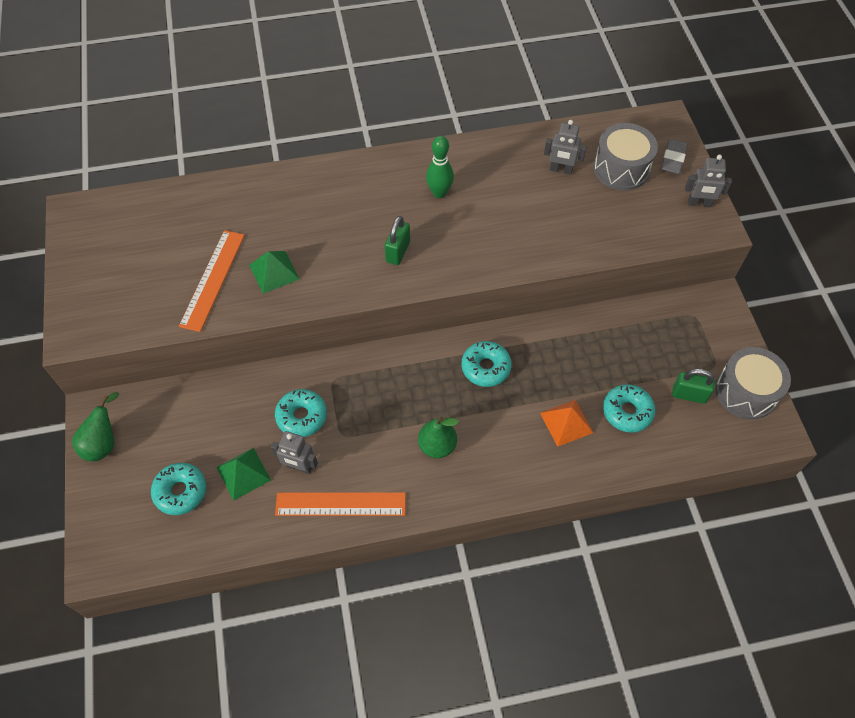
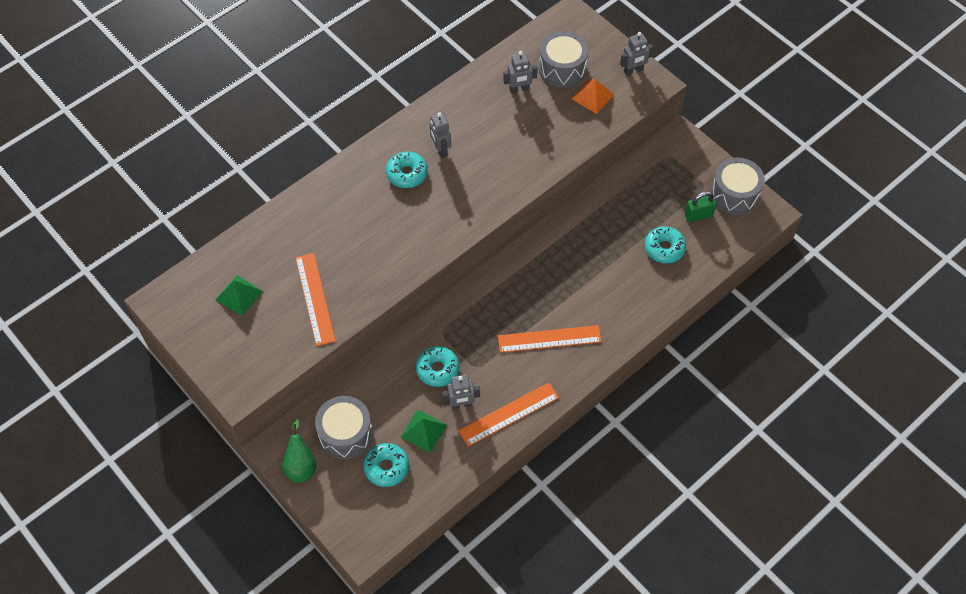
camera: 30 degrees left, 0 degrees up
green pyramid [249,251,299,294] -> green pyramid moved to [215,275,263,316]
green padlock [385,216,410,265] -> none
green pear [418,417,459,458] -> orange ruler [498,325,602,353]
green bowling pin [426,136,454,198] -> grey robot [430,112,451,158]
turquoise donut [461,341,512,387] -> turquoise donut moved to [386,152,428,188]
orange pyramid [540,400,593,447] -> orange pyramid moved to [572,79,614,114]
grey eraser [661,139,688,174] -> none
none -> grey drum [315,396,373,459]

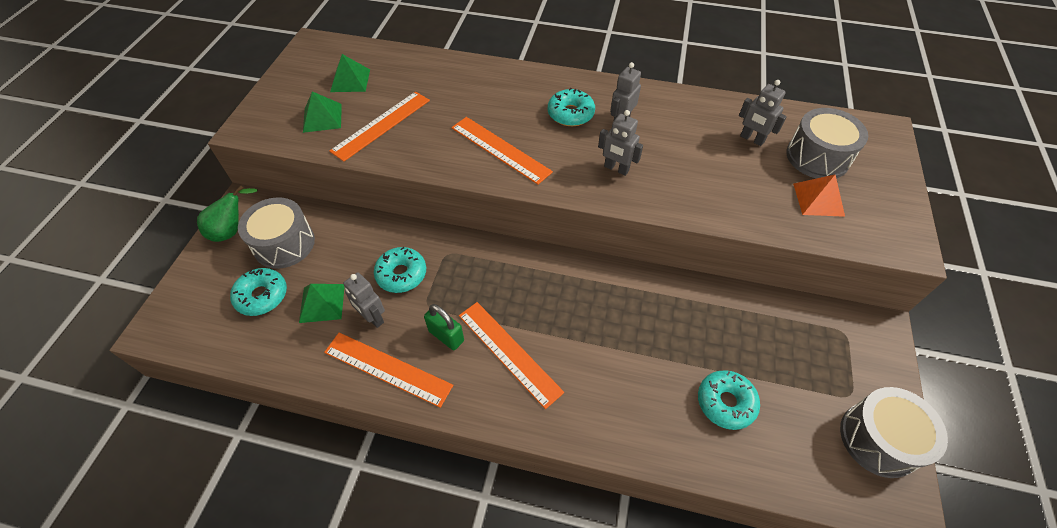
camera: 55 degrees right, 5 degrees down
grey robot [620,32,653,76] -> grey robot moved to [598,110,643,176]
green padlock [685,191,716,222] -> green padlock moved to [424,304,464,350]
none -> green pyramid [303,91,342,133]
none -> orange ruler [451,117,553,184]

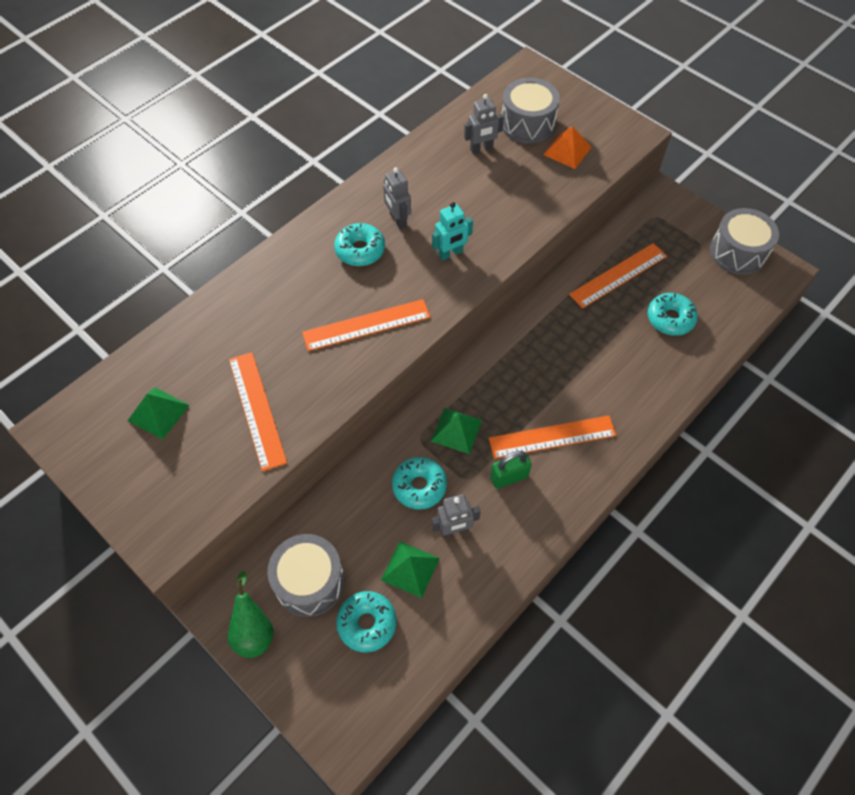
camera: 60 degrees left, 5 degrees up
green pyramid [303,91,342,133] -> green pyramid moved to [431,408,482,454]
orange ruler [324,333,453,408] -> orange ruler moved to [569,243,667,308]
grey robot [598,110,643,176] -> turquoise robot [432,202,473,261]

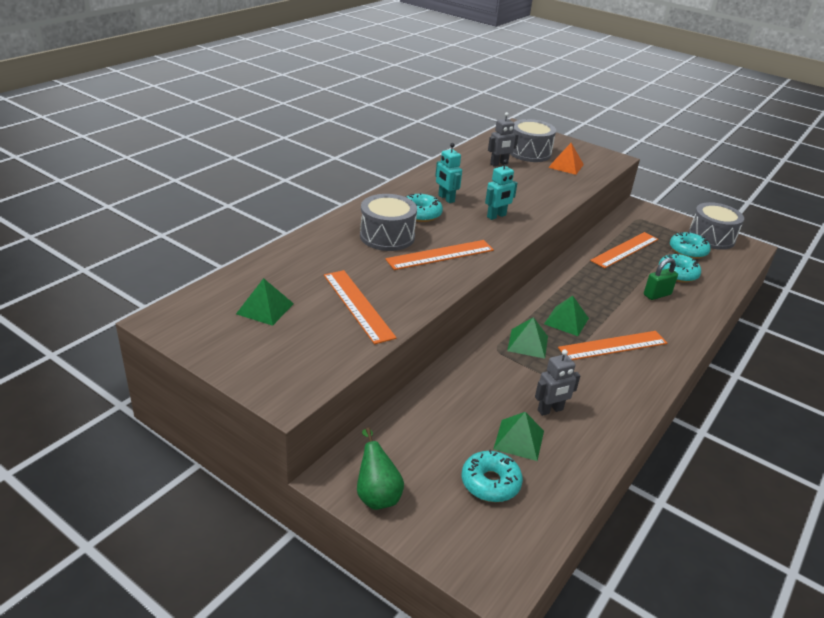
camera: 10 degrees left, 25 degrees down
grey drum [267,534,345,617] -> grey drum moved to [360,194,417,251]
grey robot [383,168,411,229] -> turquoise robot [435,143,462,203]
turquoise donut [392,457,447,509] -> turquoise donut moved to [670,232,711,259]
green padlock [490,451,532,489] -> green padlock moved to [644,258,678,300]
none -> green pyramid [544,296,589,336]

